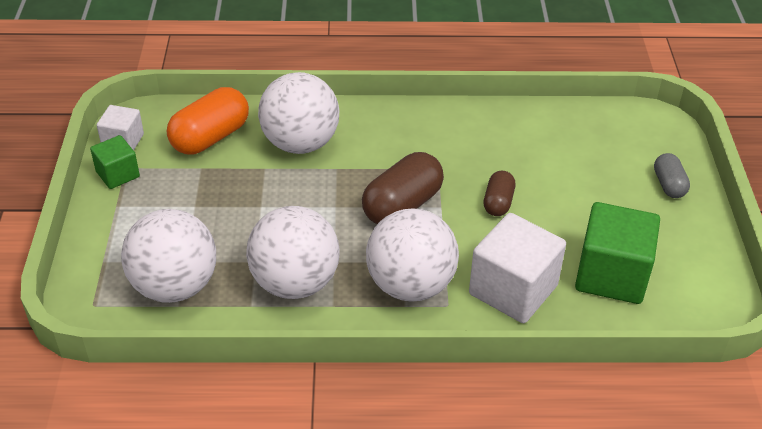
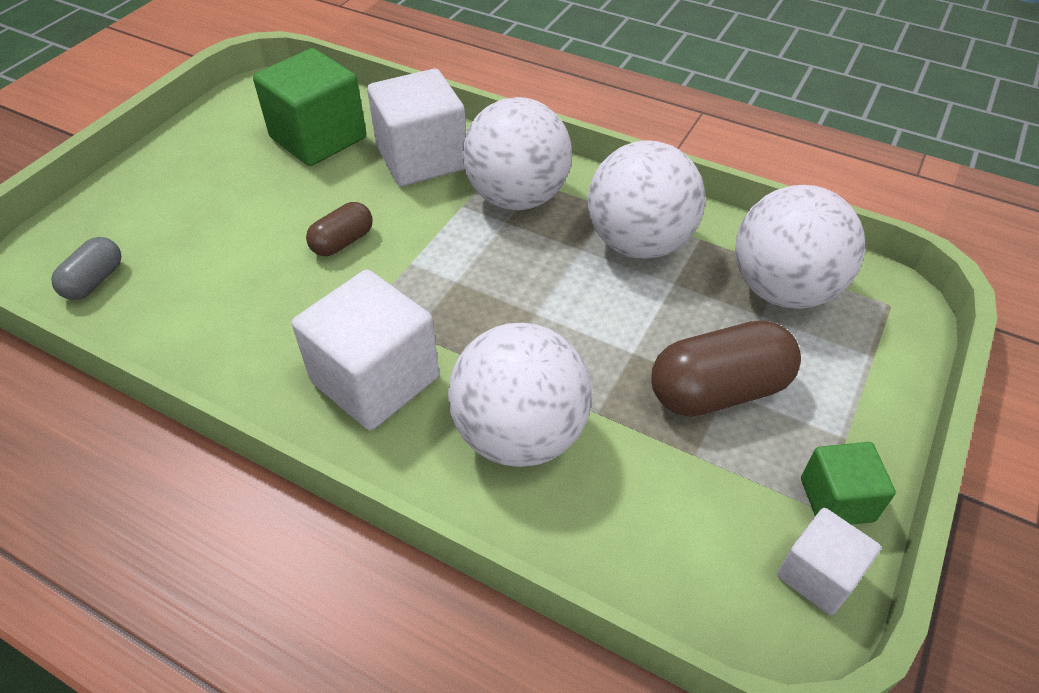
camera: 150 degrees left, 5 degrees up
orange capsule [167,87,249,155] -> none
brown capsule [362,152,444,224] -> brown capsule moved to [651,320,801,417]
grey capsule [654,153,690,198] -> grey capsule moved to [51,237,121,300]
none -> white cube [292,270,439,430]

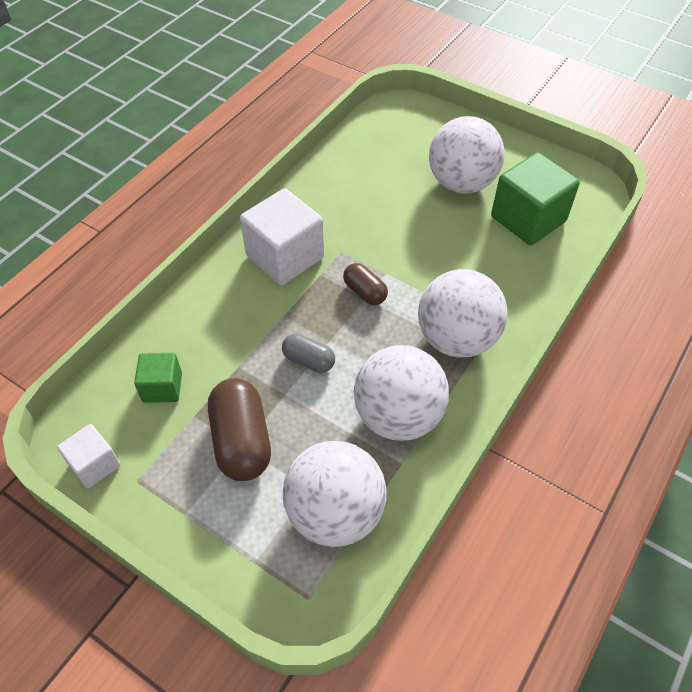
camera: 95 degrees right, 5 degrees up
grey capsule [51,237,121,300] -> grey capsule moved to [282,334,335,373]
brown capsule [306,202,373,256] -> brown capsule moved to [343,263,388,305]
white cube [367,69,466,186] -> none
white ball [448,323,592,467] -> white ball moved to [429,116,505,193]
green cube [801,442,896,525] -> green cube moved to [134,353,182,403]

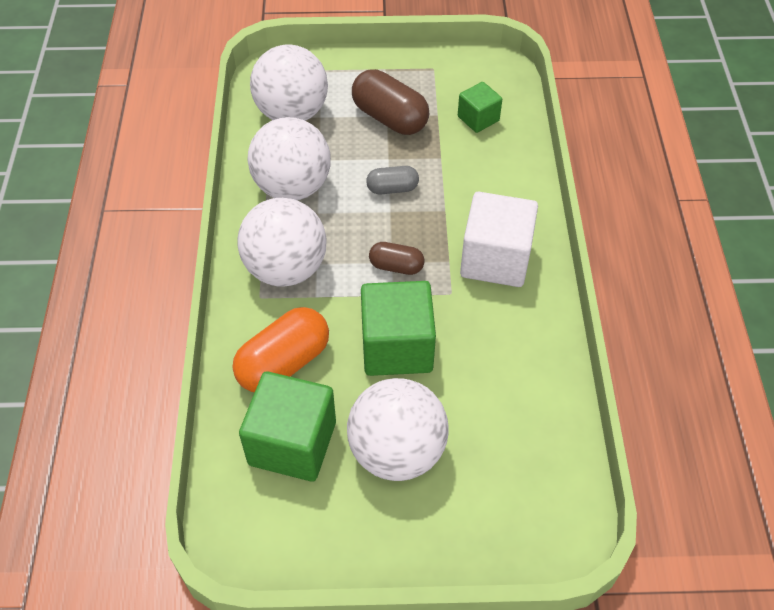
camera: 145 degrees right, 0 degrees up
white cube [57,424,120,489] -> none
none -> orange capsule [233,307,329,392]
none -> green cube [361,281,436,376]

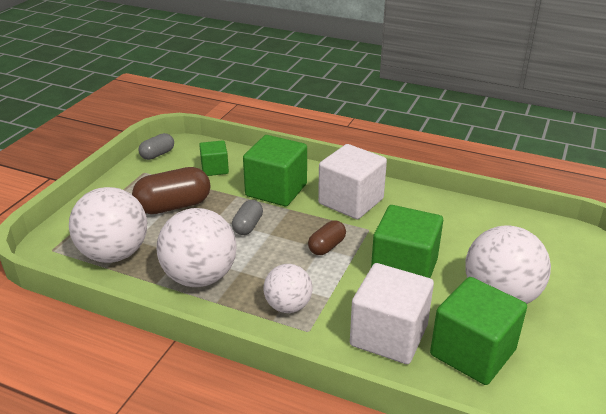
camera: 65 degrees left, 20 degrees down
orange capsule [233,307,329,392] -> white cube [350,263,434,364]
white ball [237,198,327,286] -> white ball [263,264,313,313], size x0.60
none -> grey capsule [138,133,174,160]
none -> green cube [243,135,307,206]

